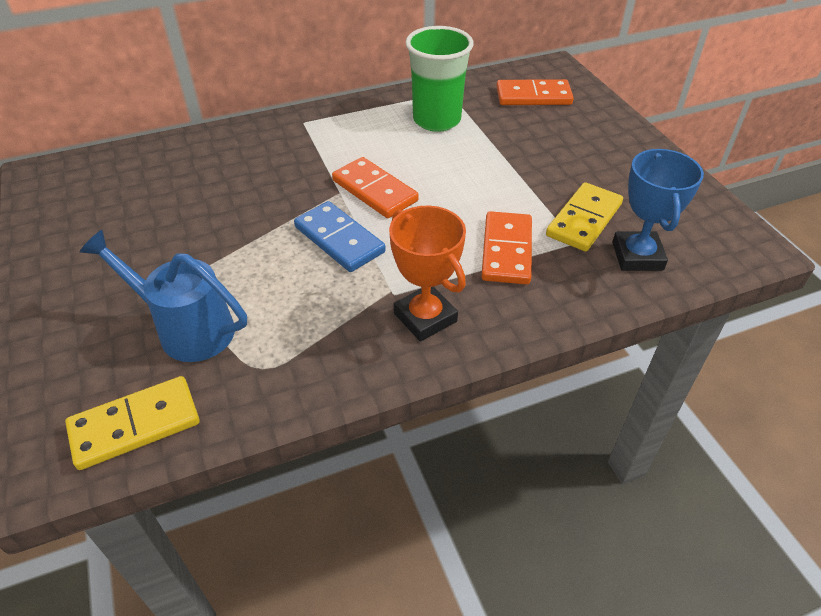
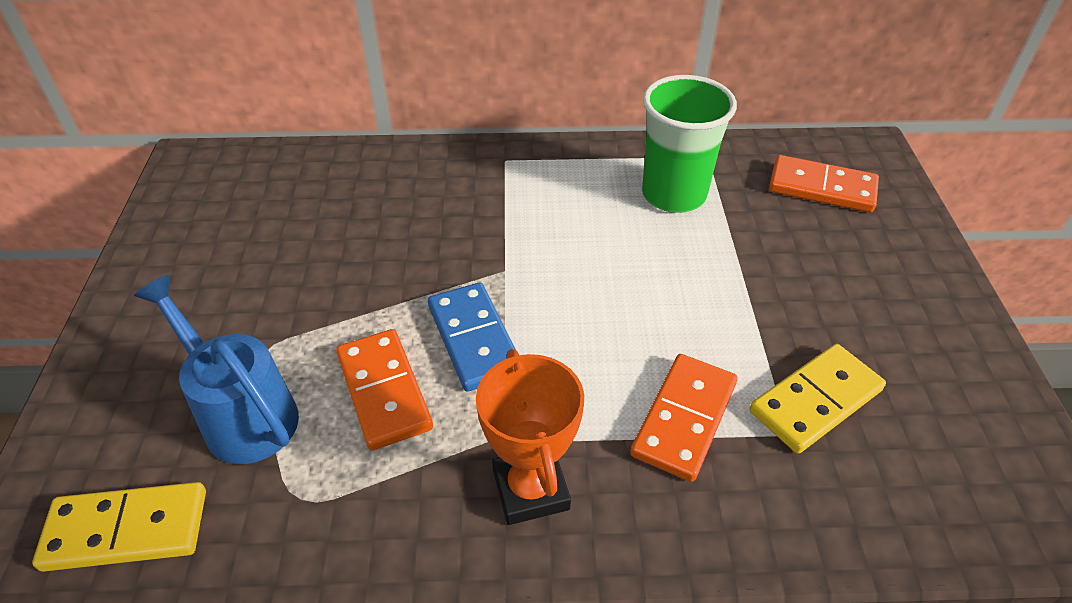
camera: 20 degrees right, 0 degrees up
orange domino [332,157,419,218] -> orange domino moved to [336,329,433,451]
blue trophy [612,149,704,271] -> none

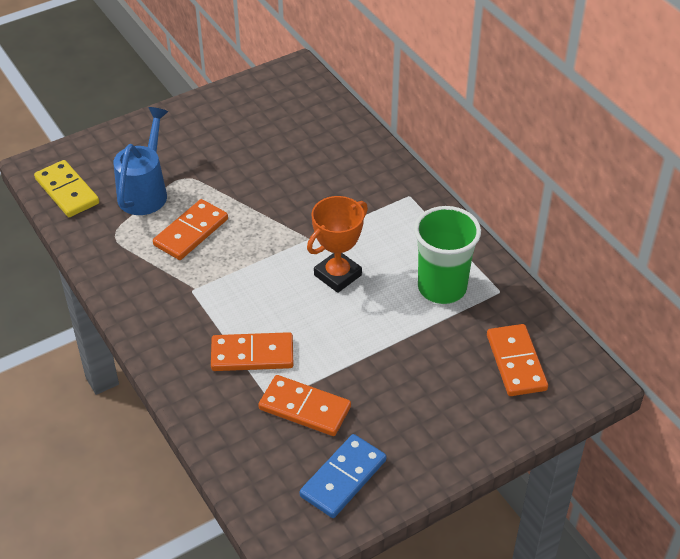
camera: 60 degrees right, 0 degrees up
blue domino [428,283,516,392] -> blue domino moved to [300,434,386,518]
orange trophy [476,349,584,525] -> orange trophy moved to [307,196,368,293]
yellow domino [750,344,886,454] -> orange domino [258,375,351,436]

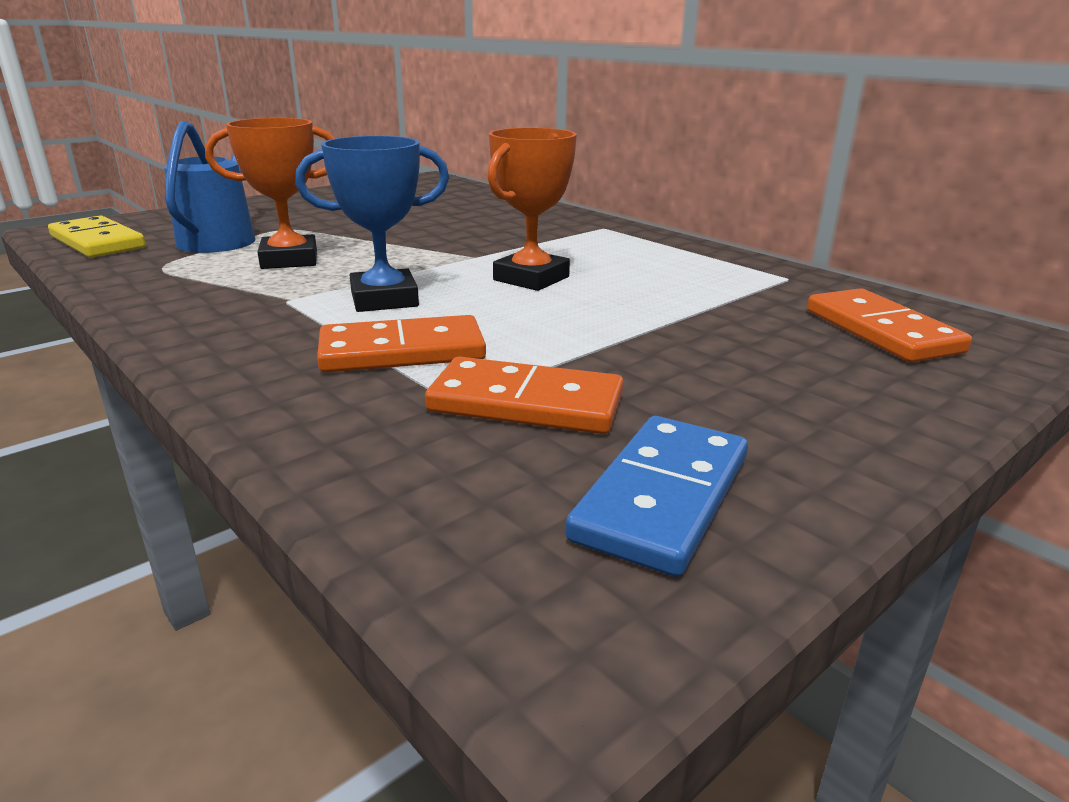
camera: 10 degrees left, 20 degrees down
orange domino [153,199,228,260] -> orange trophy [205,118,335,269]
green cup [414,206,481,304] -> none
none -> blue trophy [295,136,449,312]

